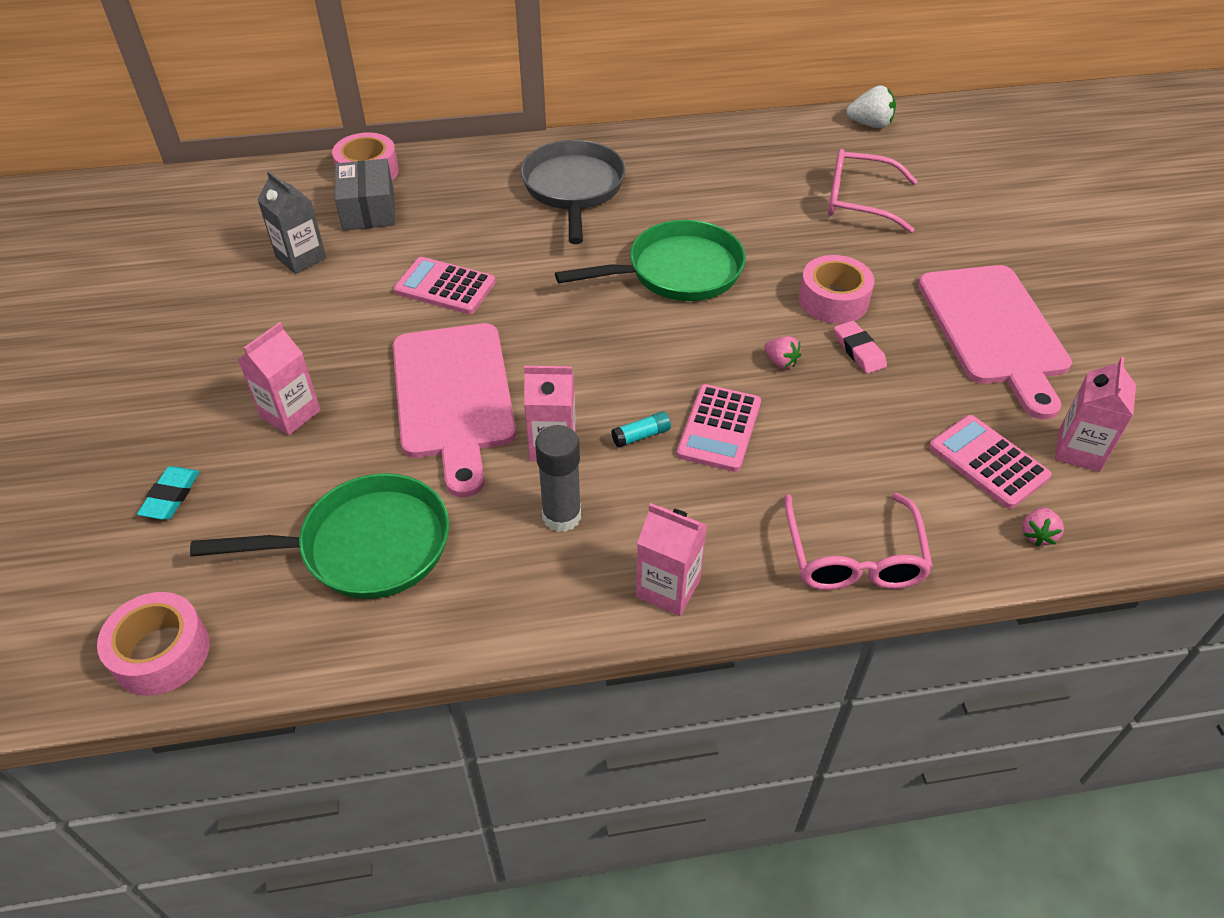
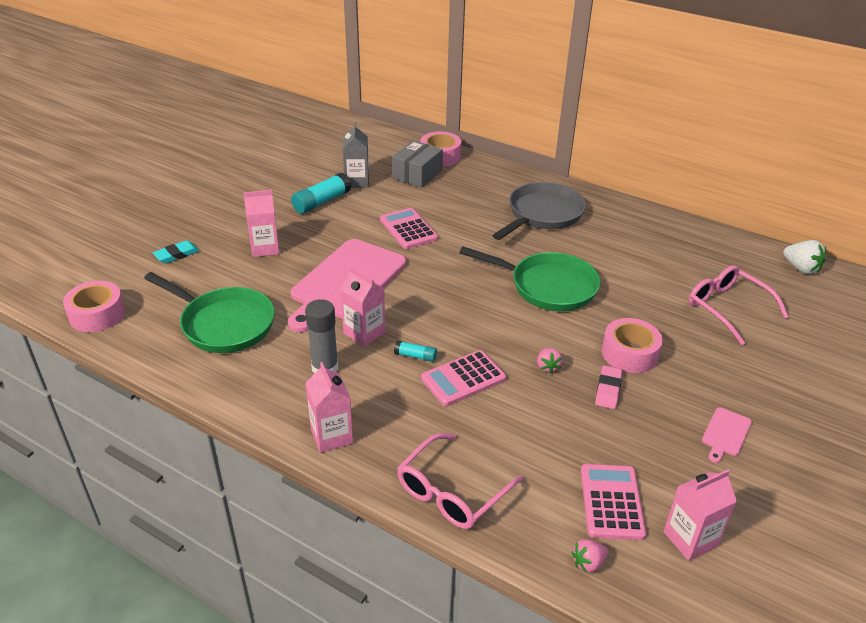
camera: 40 degrees right, 10 degrees down
pink cutting board [918,265,1072,420] -> pink cutting board [702,407,752,463], size x0.41
none -> turquoise glue stick [291,173,351,214]

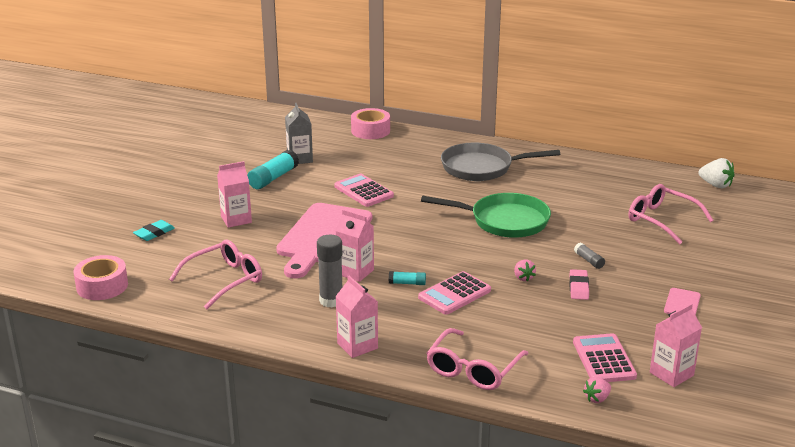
camera: 10 degrees left, 10 degrees down
green pan [144,272,275,353] -> pink glasses [169,240,262,309]
grey box [392,140,443,188] -> none
grey pan [492,182,586,240] -> grey pan turned 120 degrees counterclockwise [441,142,560,181]
pink tape [602,318,663,373] -> grey glue stick [574,243,605,269]

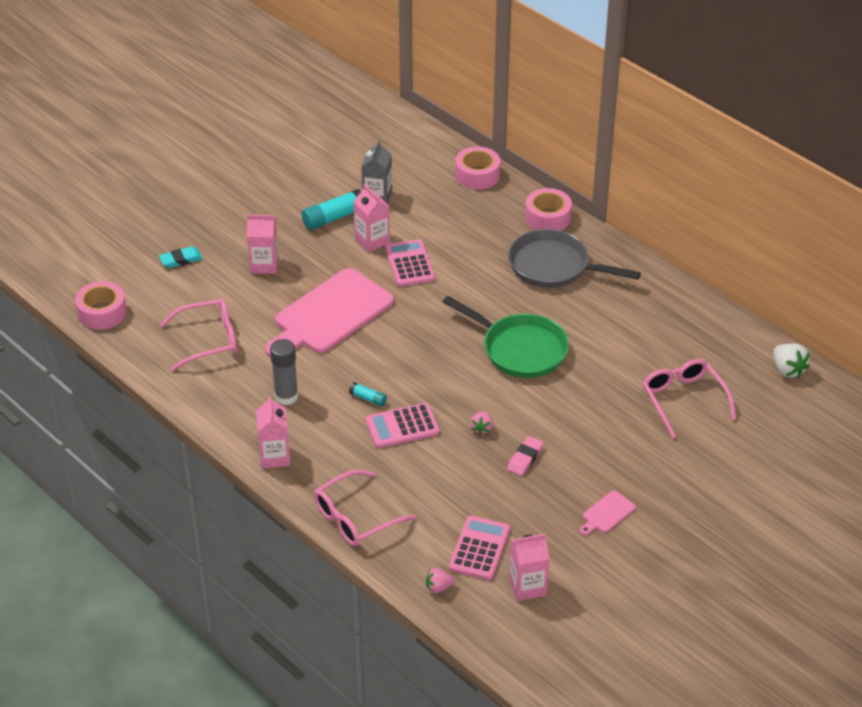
camera: 25 degrees right, 15 degrees up
pink carton [335,209,374,282] -> pink carton moved to [354,184,390,252]
grey glue stick [574,243,605,269] -> none
none -> pink tape [525,188,572,231]

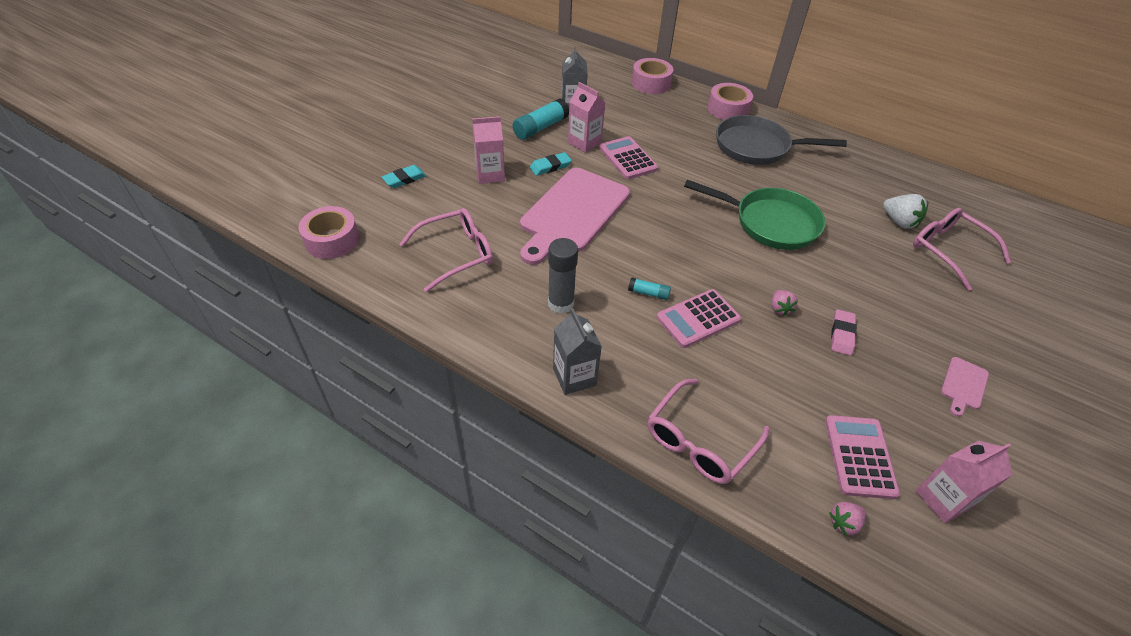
camera: 15 degrees left, 5 degrees up
pink carton [256,396,291,469] -> grey carton [553,309,602,395]
white strawberry [774,344,810,378] -> white strawberry moved to [883,194,928,229]
none -> turquoise eraser [530,152,572,176]

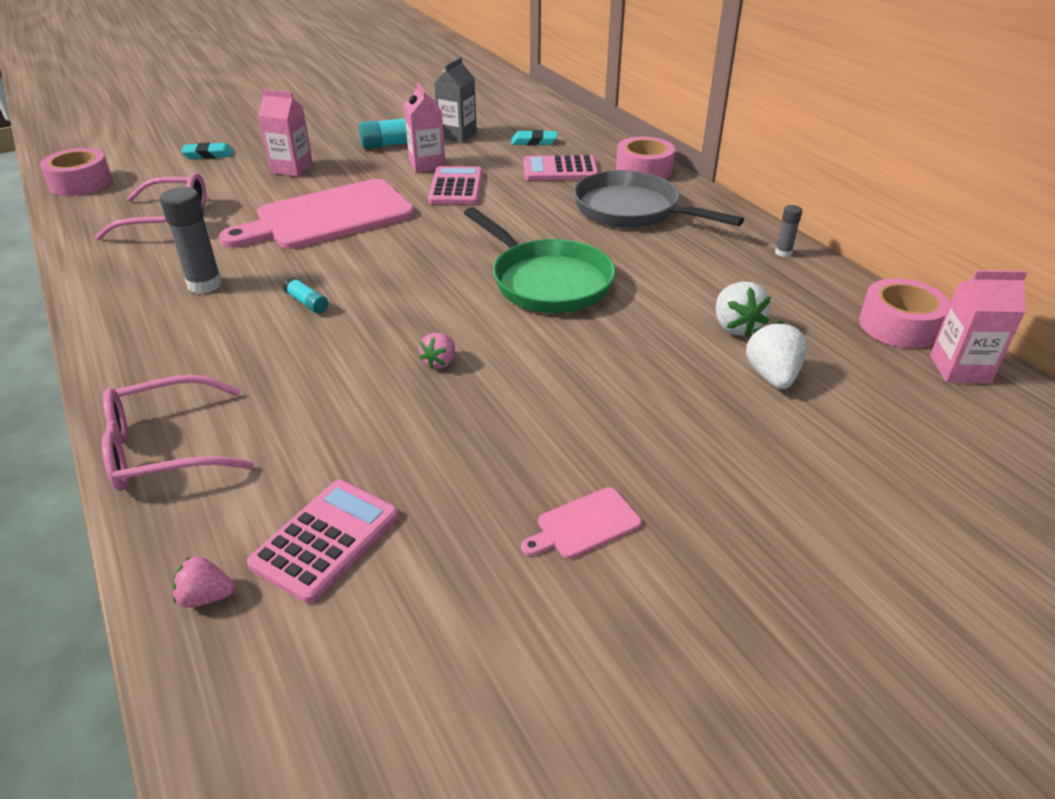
camera: 30 degrees right, 10 degrees down
turquoise eraser [530,152,572,176] -> turquoise eraser moved to [511,130,557,146]
grey carton [553,309,602,395] -> none
pink tape [632,58,673,94] -> pink tape moved to [859,278,950,348]
pink calculator [657,289,741,348] -> pink calculator moved to [524,155,599,181]
pink eraser [831,309,857,356] -> none
pink glasses [913,208,1011,291] -> white strawberry [746,321,807,389]
pink carton [915,441,1013,524] -> pink carton moved to [930,270,1028,384]
none -> grey glue stick [775,205,802,257]

